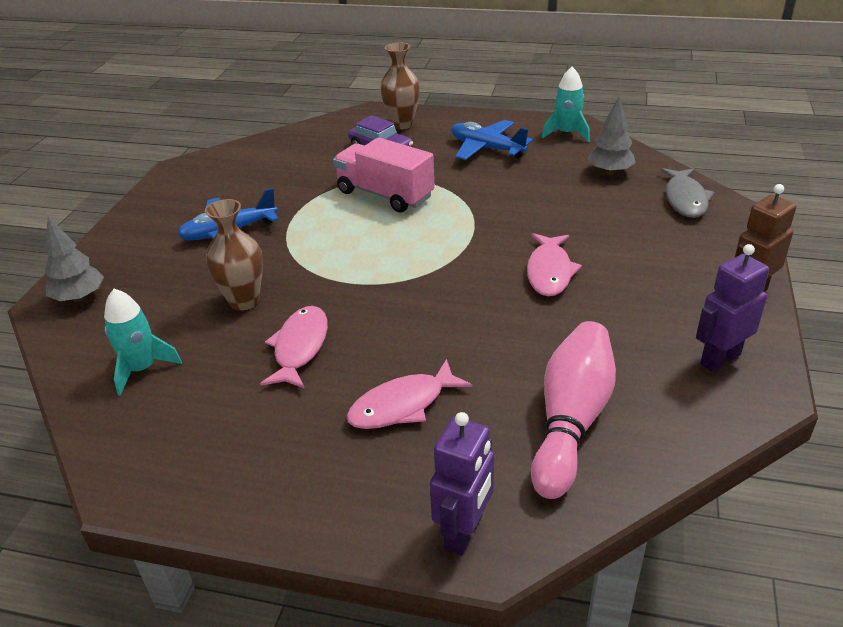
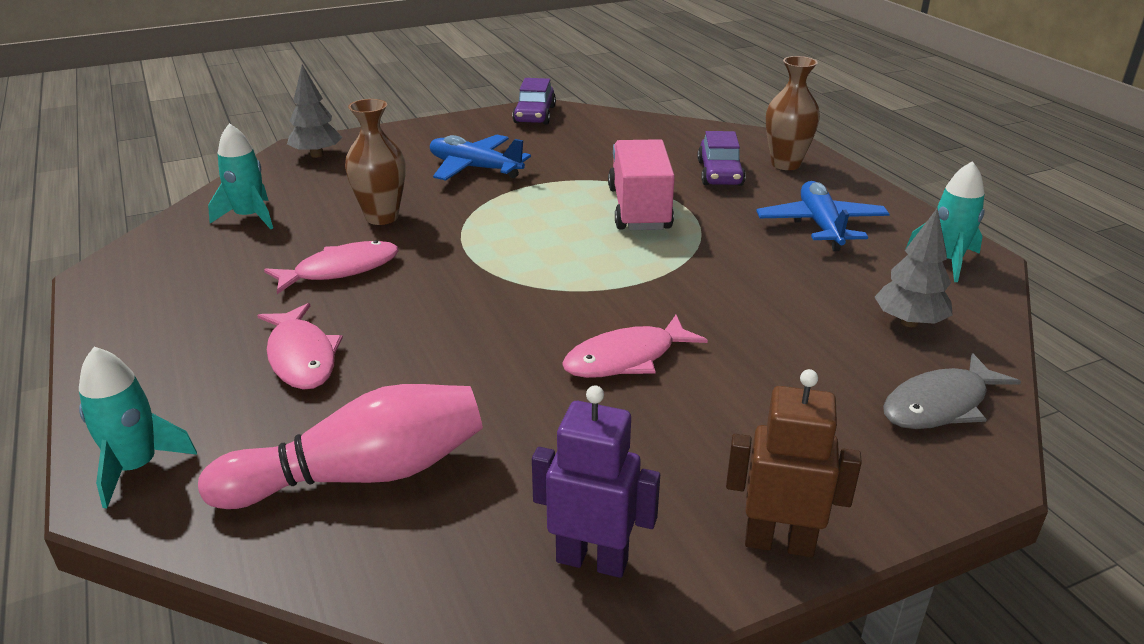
camera: 50 degrees right, 5 degrees down
pink fish [346,359,472,429] -> pink fish turned 135 degrees counterclockwise [257,303,343,389]
purple robot [430,412,494,555] -> turquoise rocket [79,347,197,508]
none -> purple car [512,78,556,124]

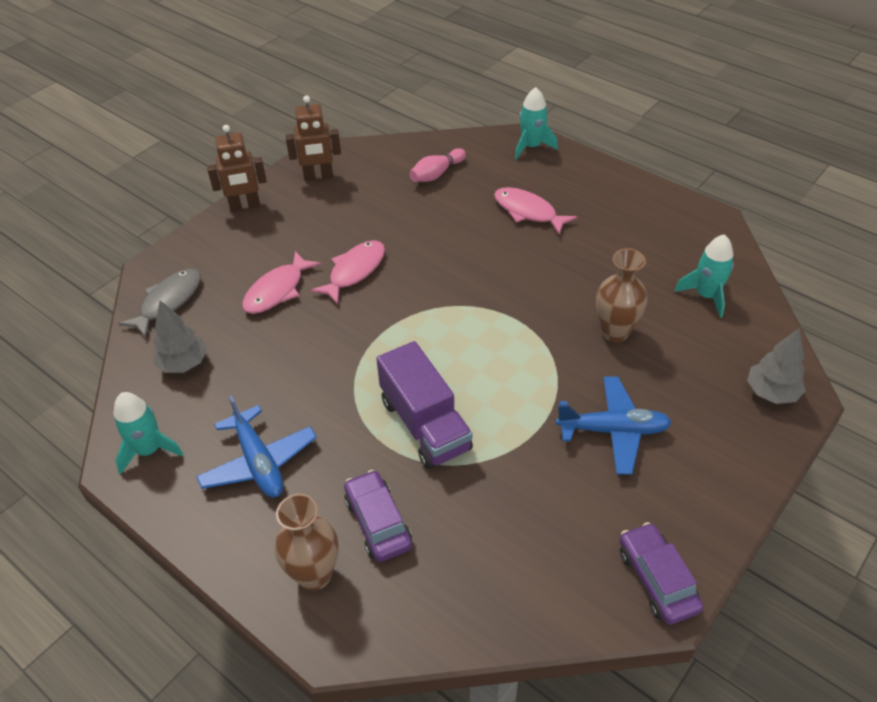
camera: 155 degrees right, 15 degrees up
pink bowling pin [198,384,483,509] -> pink bowling pin [409,148,466,182], size x0.56
pink fish [264,240,398,294] -> pink fish moved to [242,251,321,314]
purple robot [532,385,660,578] -> brown robot [286,96,341,181]
pink truck [608,139,675,230] -> purple truck [376,341,473,469]

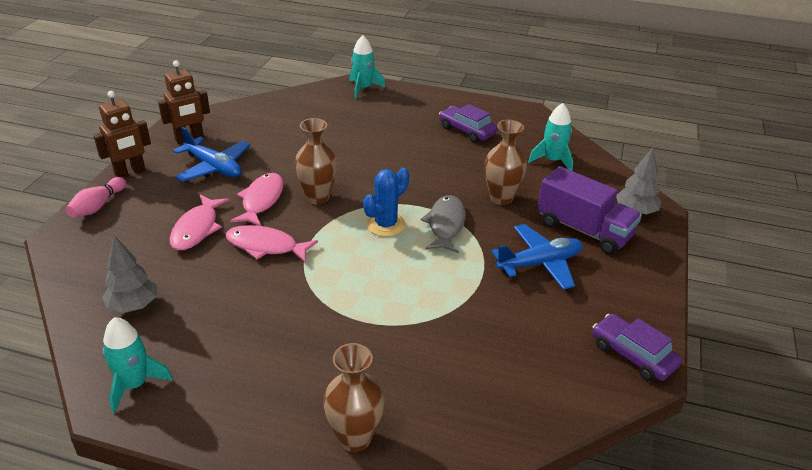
camera: 25 degrees left, 10 degrees down
grey fish [119,269,201,338] -> grey fish moved to [421,195,466,253]
blue plane [196,395,317,497] -> blue plane moved to [173,127,250,182]
purple car [344,470,412,562] -> purple car moved to [439,104,498,143]
purple truck [376,341,473,469] -> purple truck moved to [537,166,642,255]
pink bowling pin [409,148,466,182] -> pink bowling pin moved to [66,177,126,218]
pink fish [494,187,577,235] -> pink fish moved to [226,225,318,262]
none -> brown vase [294,118,337,205]
none -> blue cactus [363,168,409,237]

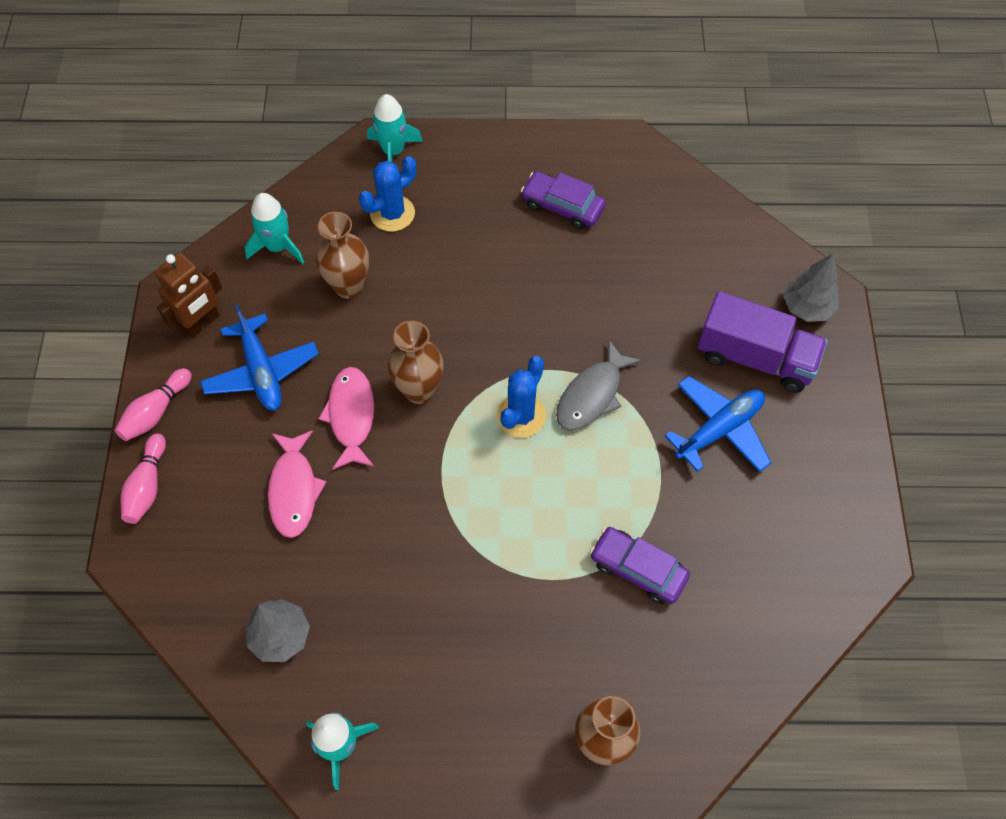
camera: 15 degrees left, 25 degrees up
brown robot [93,91,151,178] -> pink bowling pin [115,368,192,441]
blue plane [173,127,250,182] -> blue plane turned 45 degrees clockwise [200,304,319,411]
pink fish [226,225,318,262] -> none
grey fish [421,195,466,253] -> grey fish turned 135 degrees counterclockwise [556,340,642,430]
brown vase [485,120,527,205] -> brown vase moved to [316,211,369,299]
turquoise rocket [528,103,573,171] -> turquoise rocket moved to [245,193,304,264]
purple car [593,314,682,381] -> purple car moved to [590,527,690,604]
none -> blue cactus [359,156,416,232]

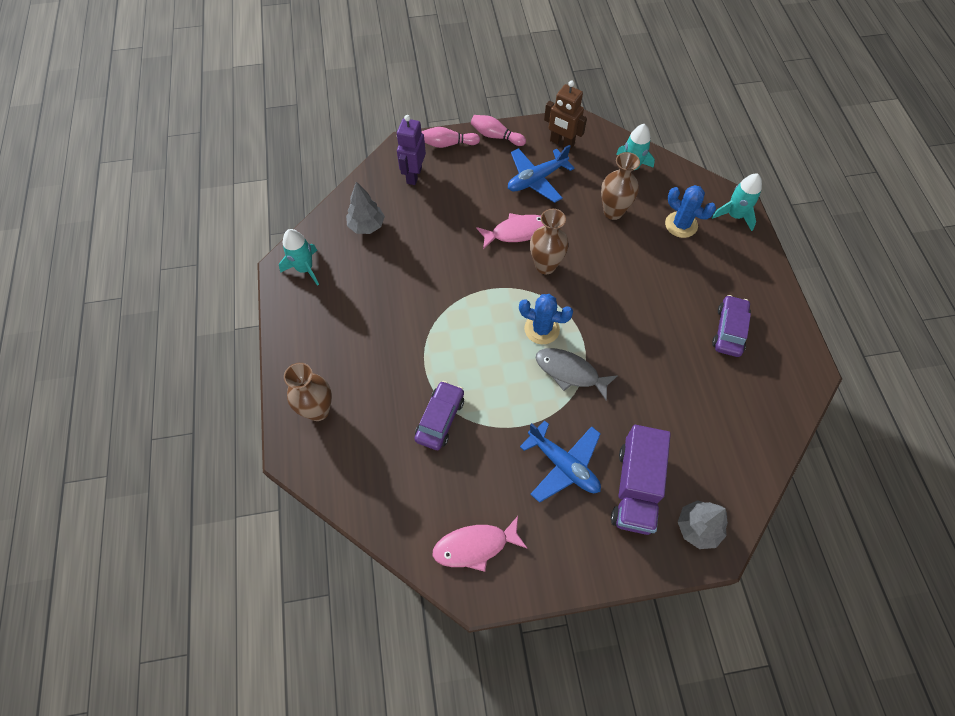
camera: 80 degrees right, 0 degrees up
pink fish [268,430,326,538] -> pink fish moved to [432,516,528,572]
none -> purple robot [397,115,426,185]

